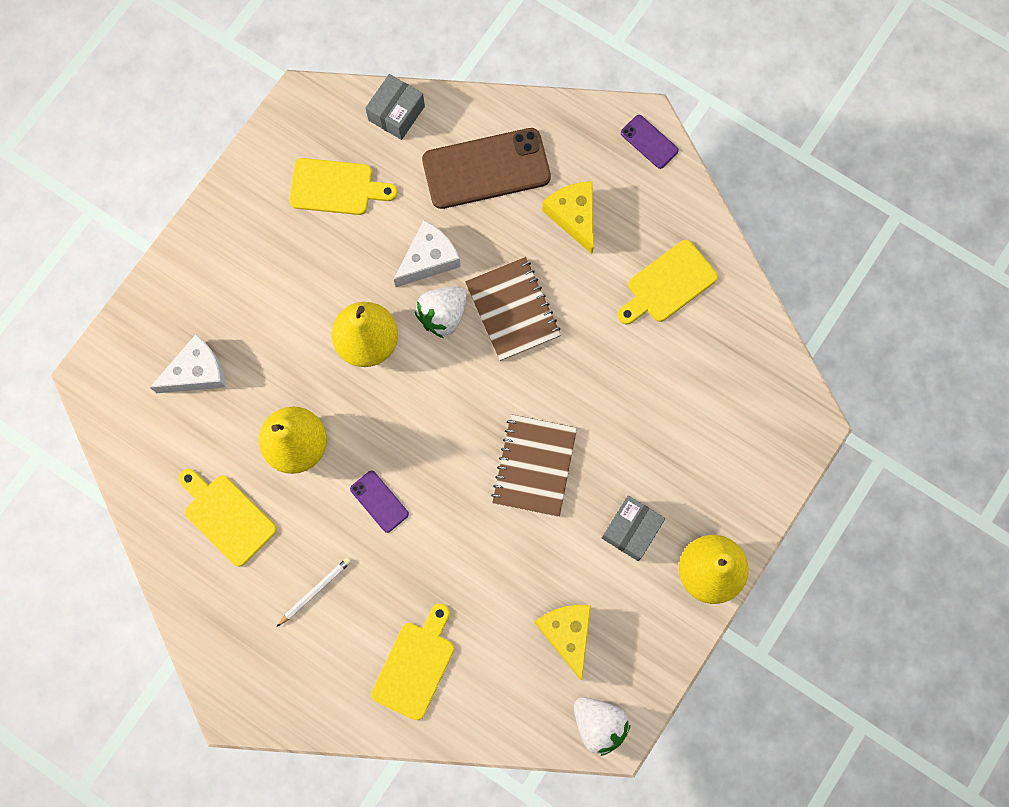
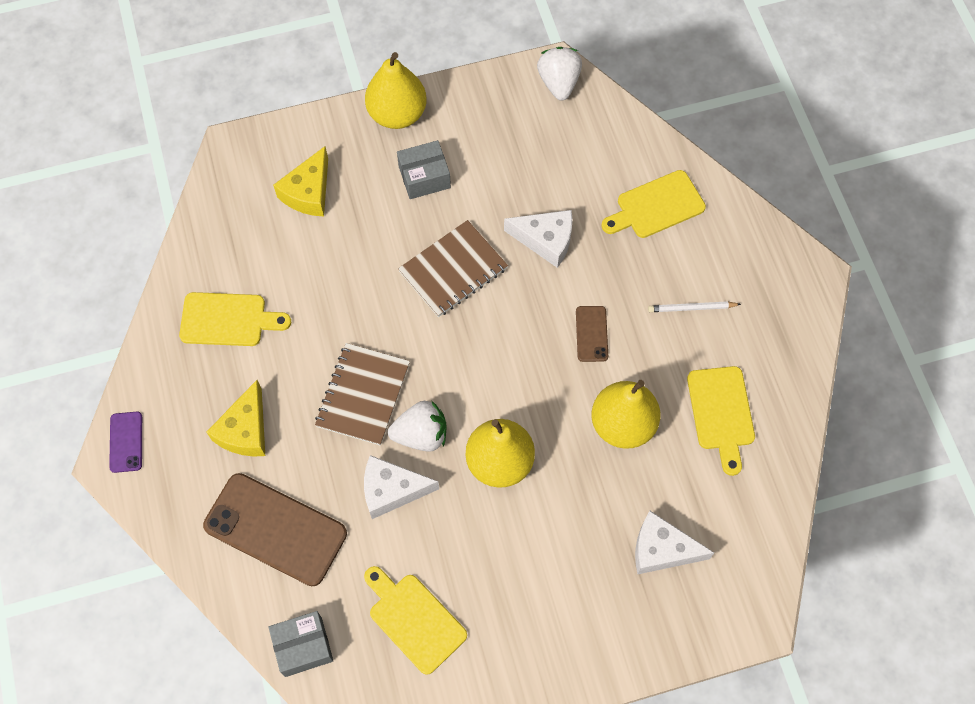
camera: 140 degrees left, 10 degrees down
purple phone [350,471,409,533] -> brown phone [576,306,608,362]
yellow cheese [534,605,591,680] -> yellow cheese moved to [273,146,328,217]
none -> white cheese [504,210,573,268]

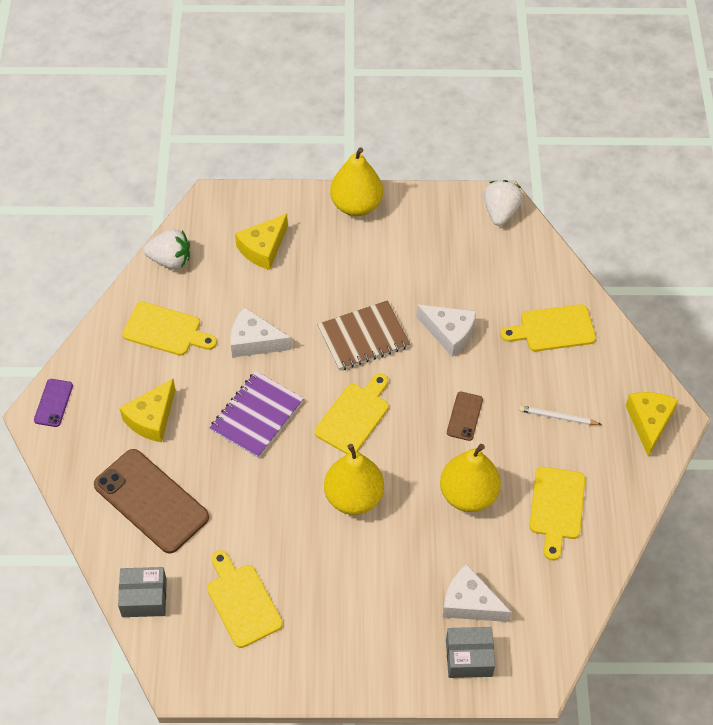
camera: 15 degrees right, 10 degrees down
brown notebook [315,343,410,445] -> purple notebook [210,371,304,458]
white cheese [364,455,439,519] -> white cheese moved to [230,307,292,358]
white strawberry [388,401,447,452] -> white strawberry moved to [143,229,190,270]
grey box [397,140,451,199] -> grey box moved to [446,627,495,678]
none -> yellow cutting board [315,373,389,454]
none -> yellow cheese [625,392,678,457]

